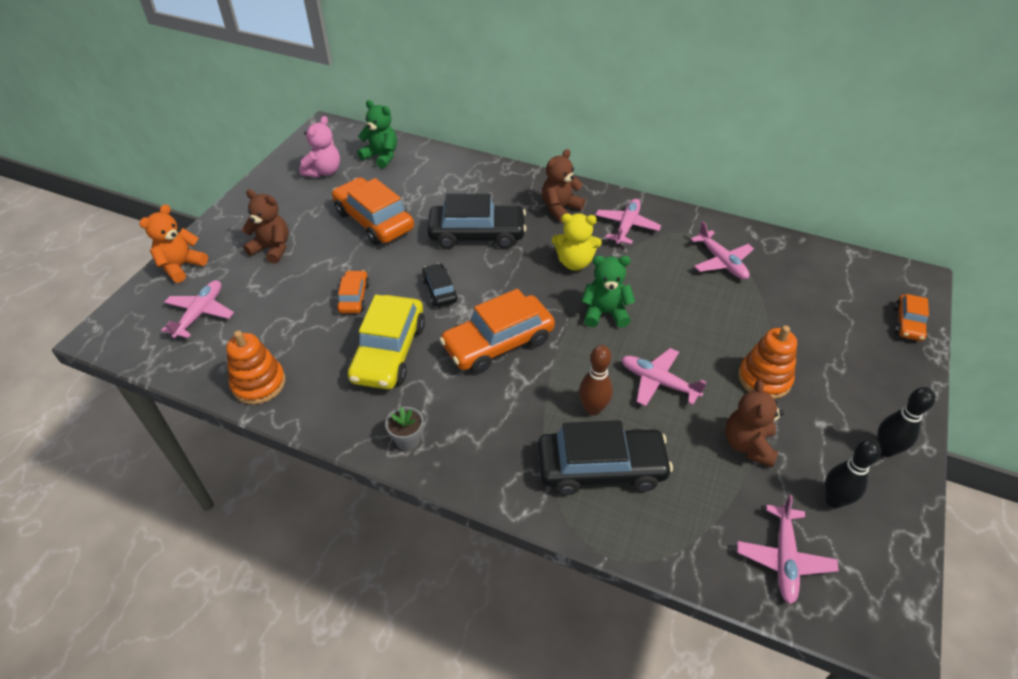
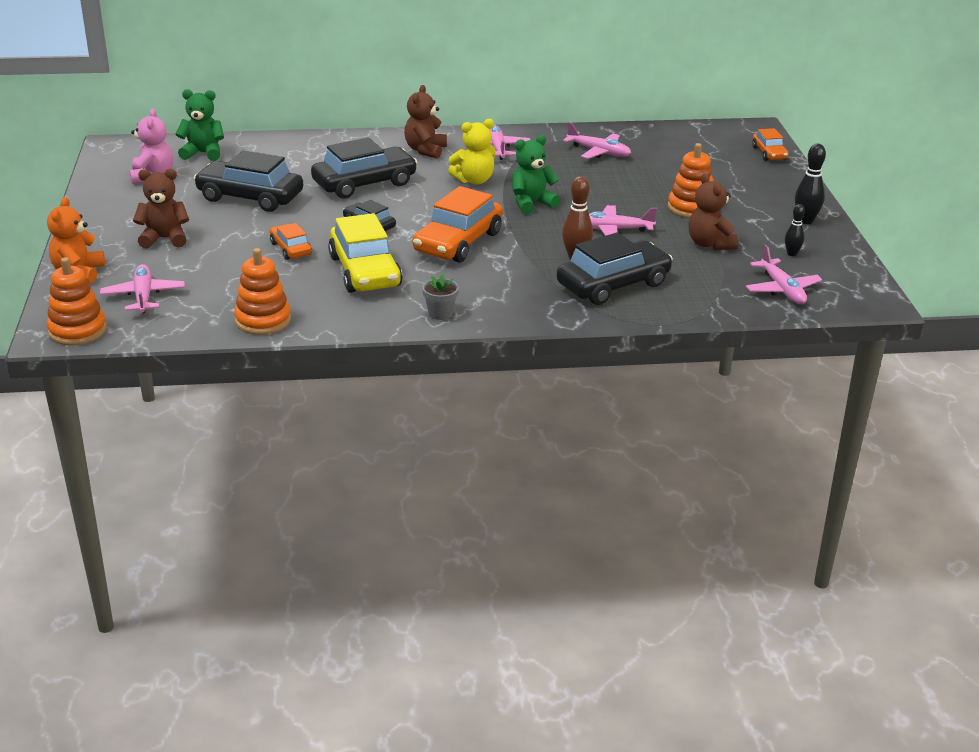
camera: 30 degrees left, 15 degrees down
orange car [332,177,414,245] -> black car [194,150,303,212]
black bowling pin [825,439,881,508] -> black bowling pin [785,204,805,256], size x0.63
none -> orange stacking toy [47,257,107,345]

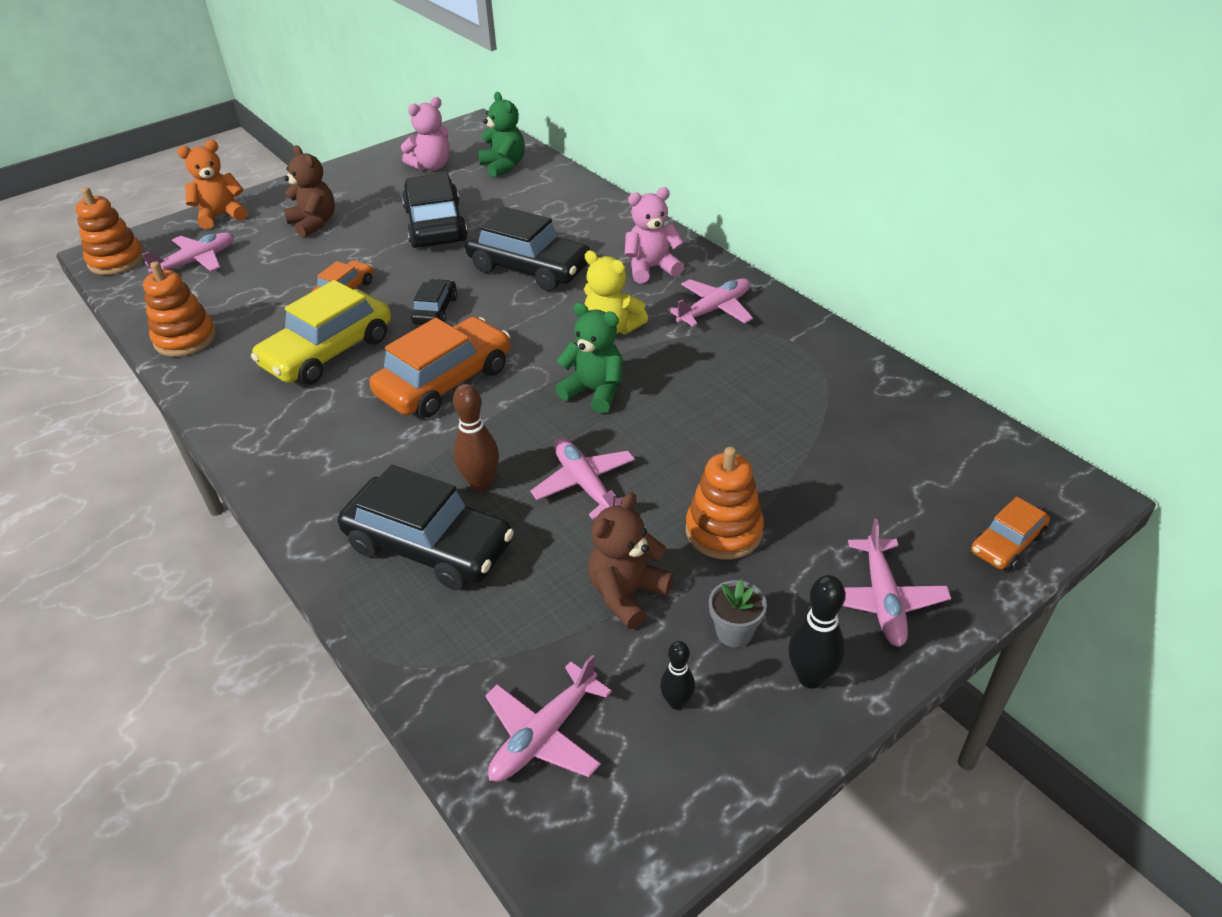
camera: 60 degrees right, 10 degrees up
brown teddy bear [404,85,447,159] -> pink teddy bear [625,187,684,283]
orange car [413,186,503,263] -> orange car turned 135 degrees clockwise [369,317,510,417]
grey flower pot [422,273,459,320] -> grey flower pot moved to [709,580,767,647]
pink plane [563,122,631,159] -> pink plane moved to [843,519,951,647]

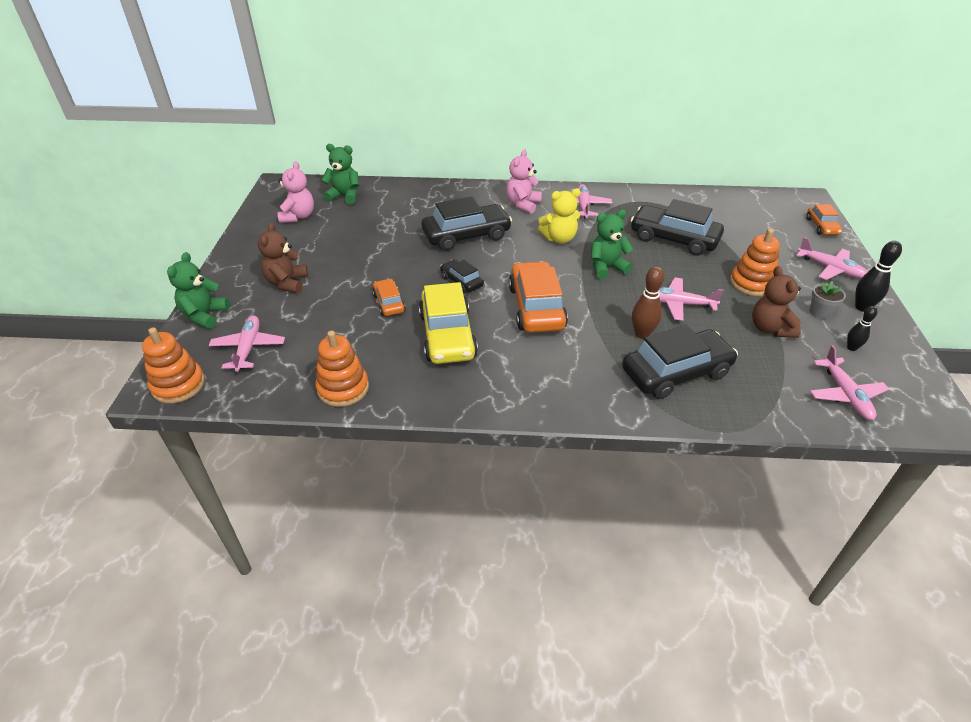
camera: 50 degrees left, 0 degrees up
orange teddy bear [177,140,247,229] -> green teddy bear [167,252,230,329]
brown teddy bear [283,145,335,237] -> brown teddy bear turned 90 degrees counterclockwise [258,222,308,293]
black car [402,173,468,248] -> black car moved to [630,199,724,256]

